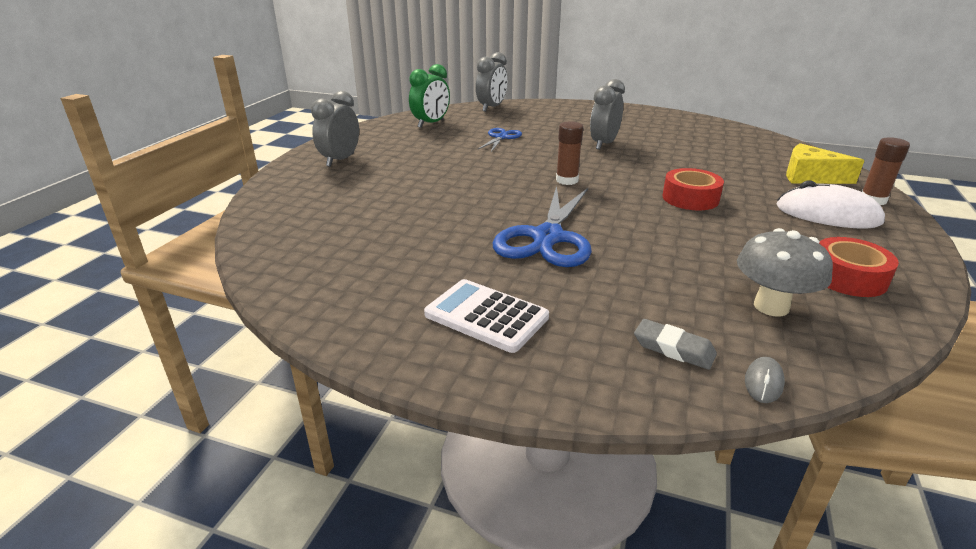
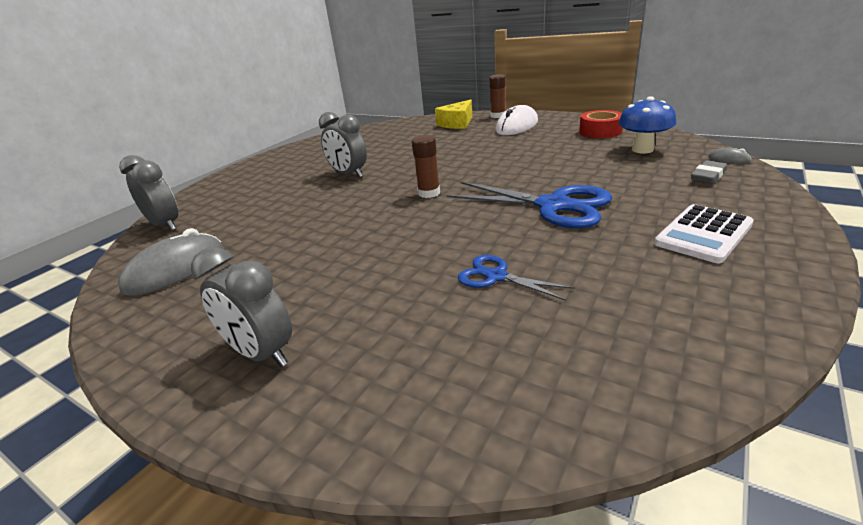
camera: 75 degrees left, 0 degrees up
green clock [409,64,450,128] -> grey mouse [118,228,224,296]
blue scissors [478,128,522,152] -> blue scissors moved to [458,255,575,301]
red tape [662,168,724,210] -> none
grey mushroom [737,228,833,317] -> blue mushroom [618,96,676,153]

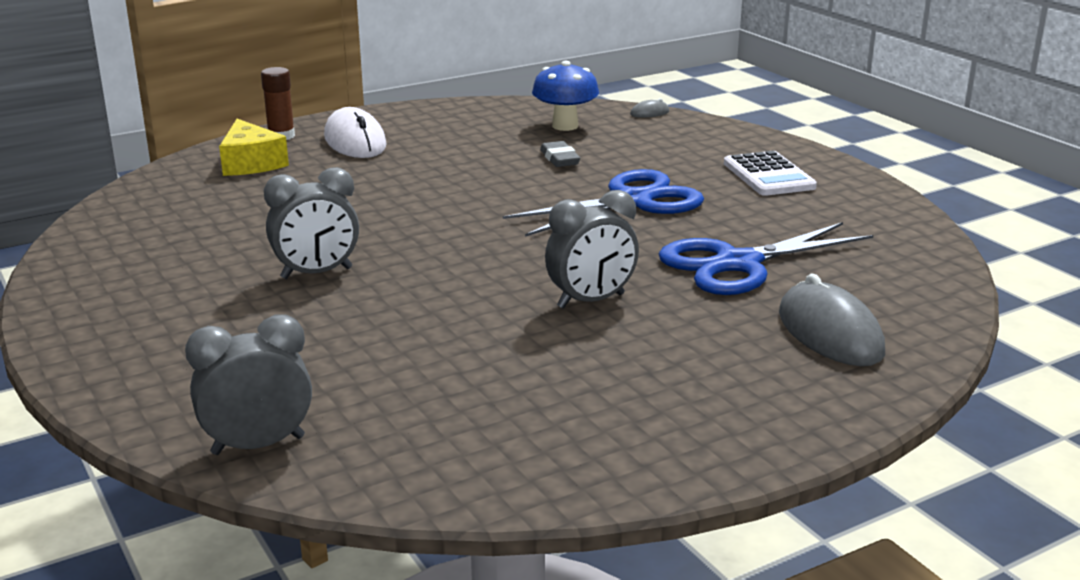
camera: 65 degrees left, 5 degrees down
grey mouse [118,228,224,296] -> grey mouse moved to [779,273,885,366]
grey clock [191,247,292,367] -> grey clock moved to [545,190,639,309]
brown glue stick [412,135,440,198] -> none
blue scissors [458,255,575,301] -> blue scissors [659,222,873,295], size x1.89
red tape [579,110,623,138] -> none
grey eraser [691,161,727,184] -> grey eraser moved to [540,141,580,167]

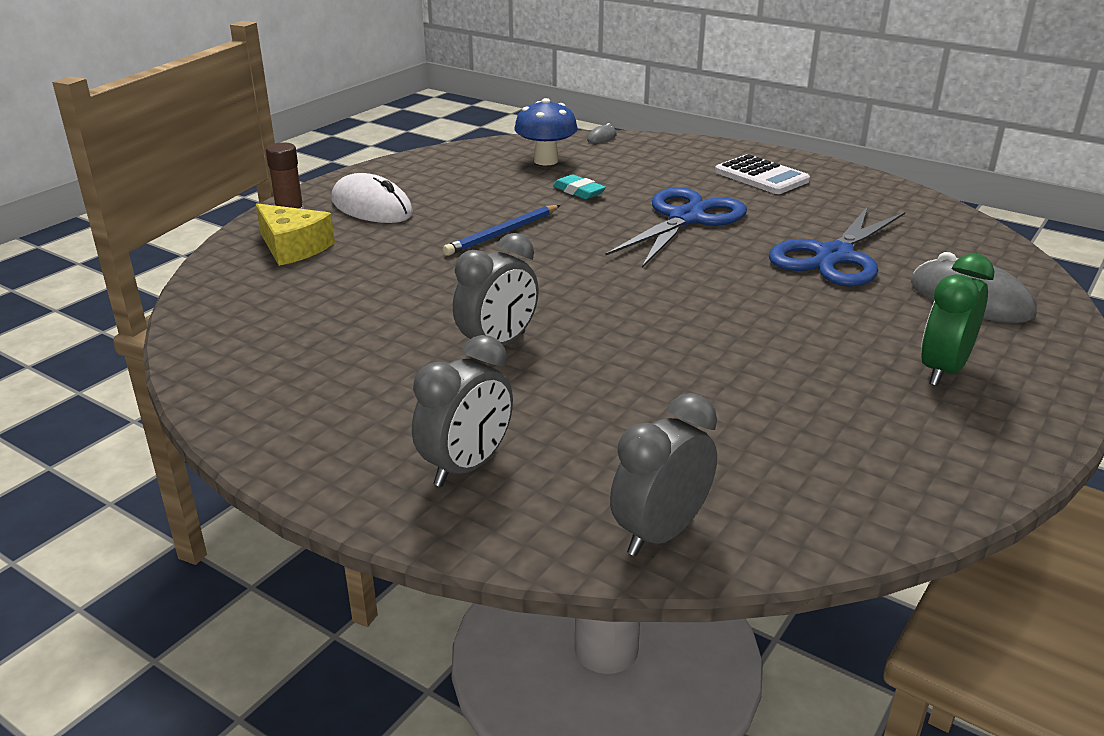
camera: 25 degrees left, 5 degrees up
grey eraser [540,141,580,167] -> turquoise eraser [553,174,606,199]
grey clock [545,190,639,309] -> grey clock moved to [412,335,513,487]
none -> blue pencil [442,205,560,256]
none -> green clock [921,253,995,386]

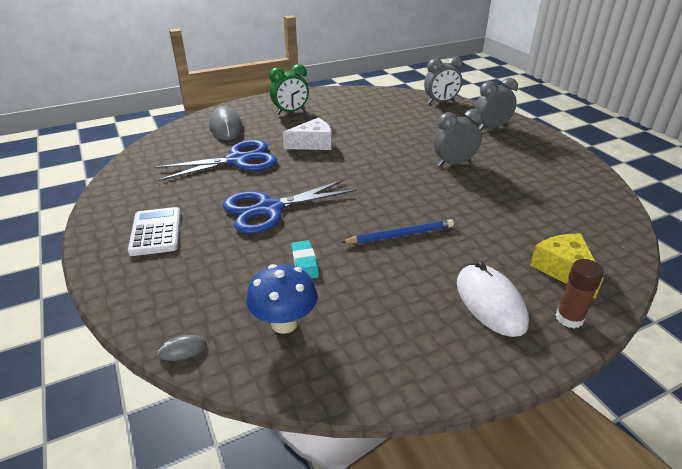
camera: 150 degrees left, 5 degrees up
none -> white cheese [283,118,332,150]

